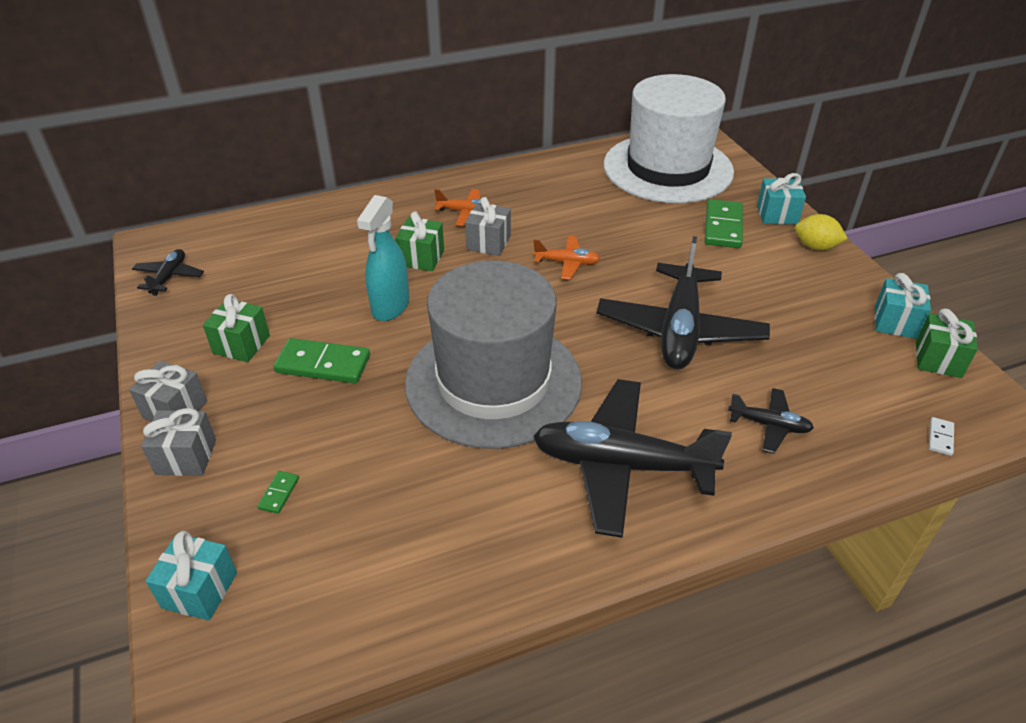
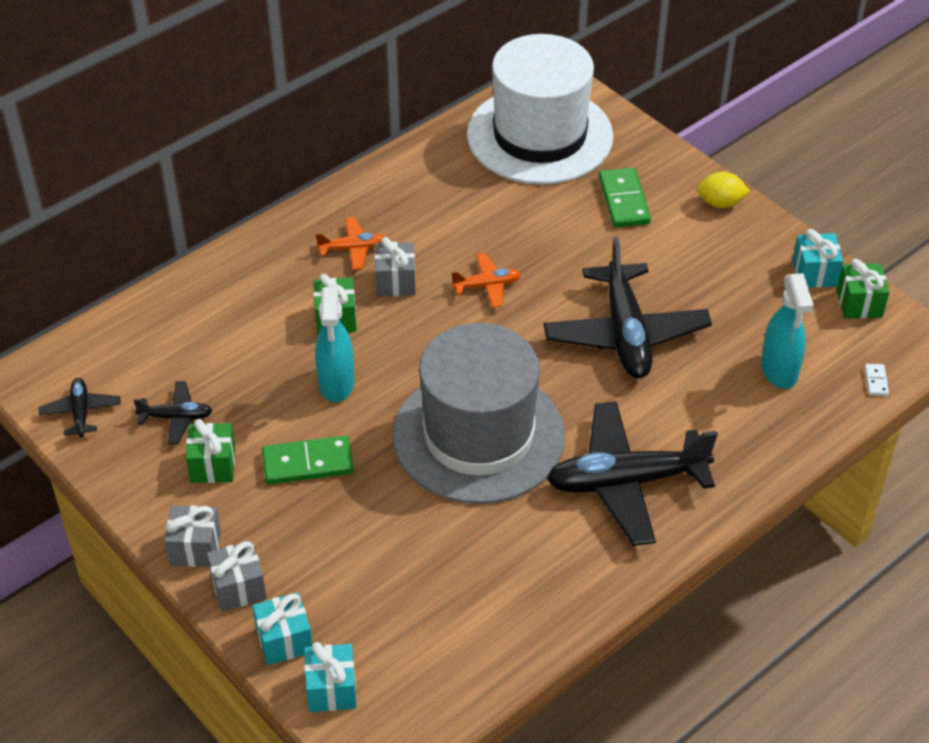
camera: 20 degrees left, 5 degrees up
green domino [257,471,299,514] -> none
black plane [728,388,814,454] -> black plane moved to [133,381,212,444]
turquoise gift [757,173,806,224] -> turquoise gift moved to [252,592,313,665]
none -> turquoise spray bottle [761,273,814,389]

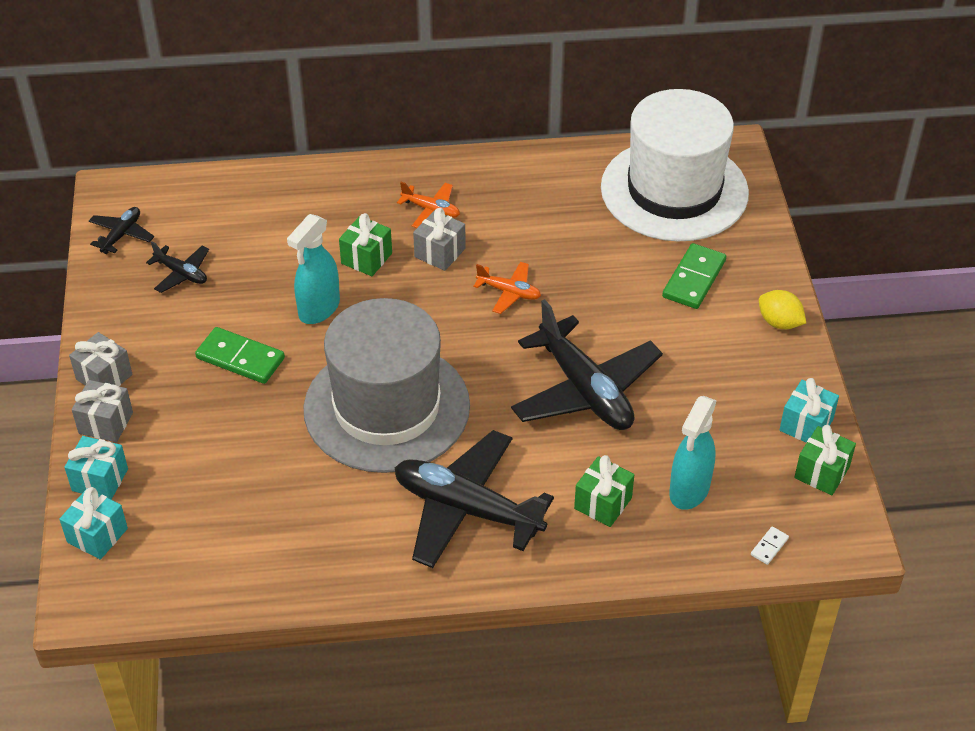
camera: 35 degrees right, 0 degrees up
green gift [186,419,235,483] -> green gift moved to [574,455,634,527]
black plane [543,237,712,379] -> black plane turned 60 degrees counterclockwise [511,299,663,430]

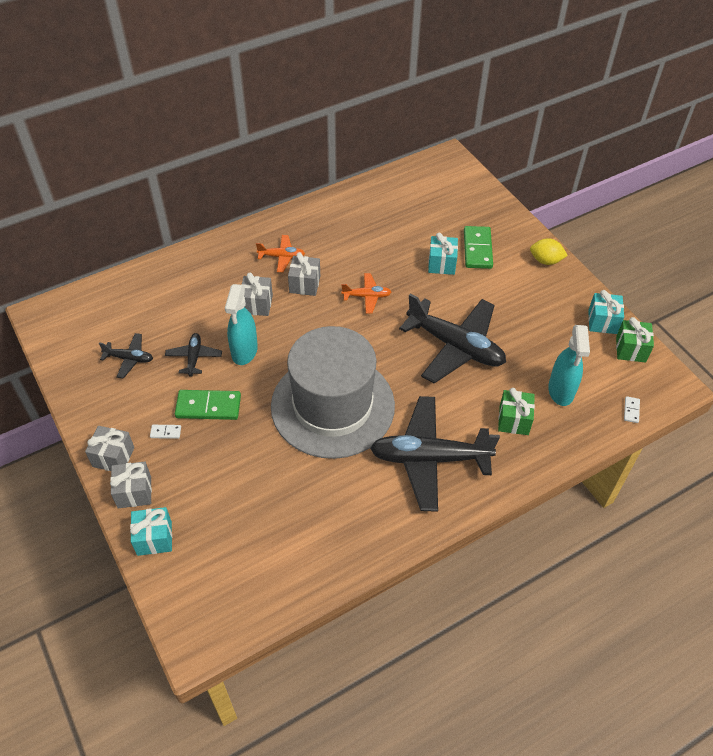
camera: 25 degrees left, 5 degrees up
turquoise gift [59,487,128,560] -> turquoise gift moved to [428,233,458,275]
black plane [89,207,154,254] -> black plane moved to [165,333,222,376]
green gift [339,213,392,276] -> grey gift [241,272,273,316]
white hat [601,89,749,241] -> none
none -> white domino [150,425,181,439]

